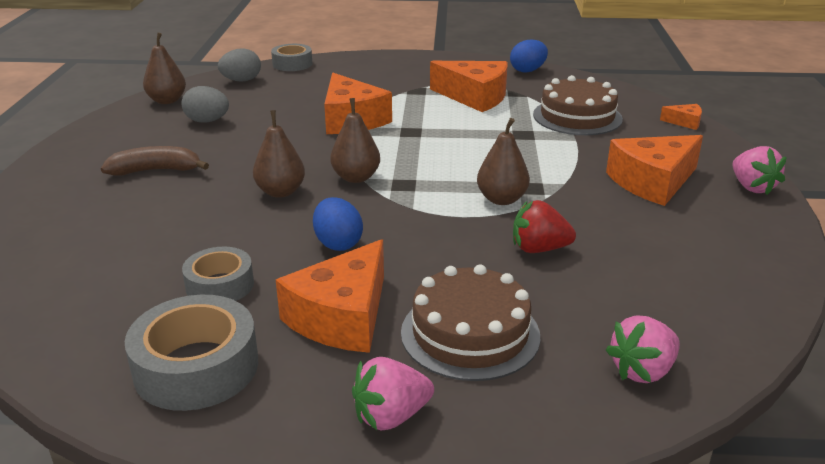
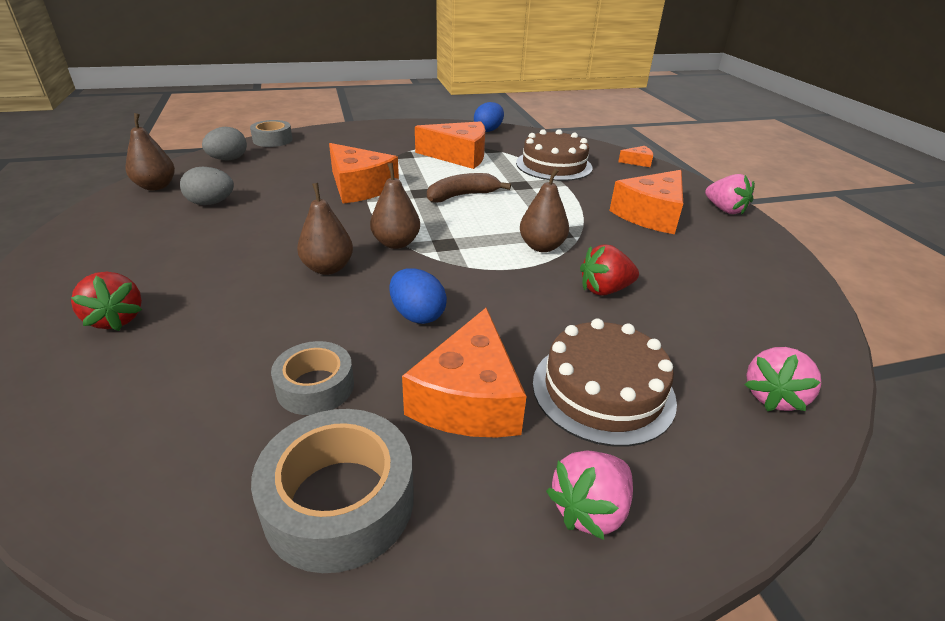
camera: 20 degrees left, 5 degrees up
brown banana [101,146,209,175] -> brown banana moved to [427,173,511,203]
none -> red strawberry [71,272,142,331]

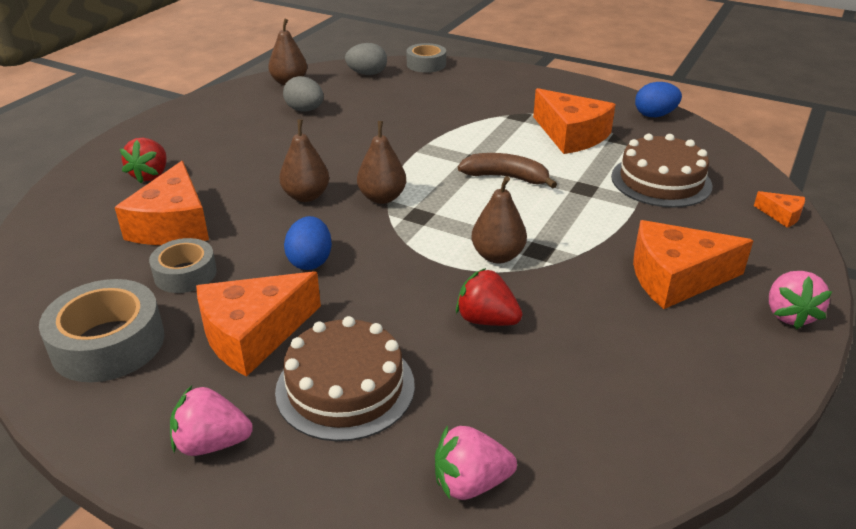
camera: 45 degrees right, 0 degrees up
orange cheese [329,143,399,204] -> orange cheese moved to [115,161,209,245]

